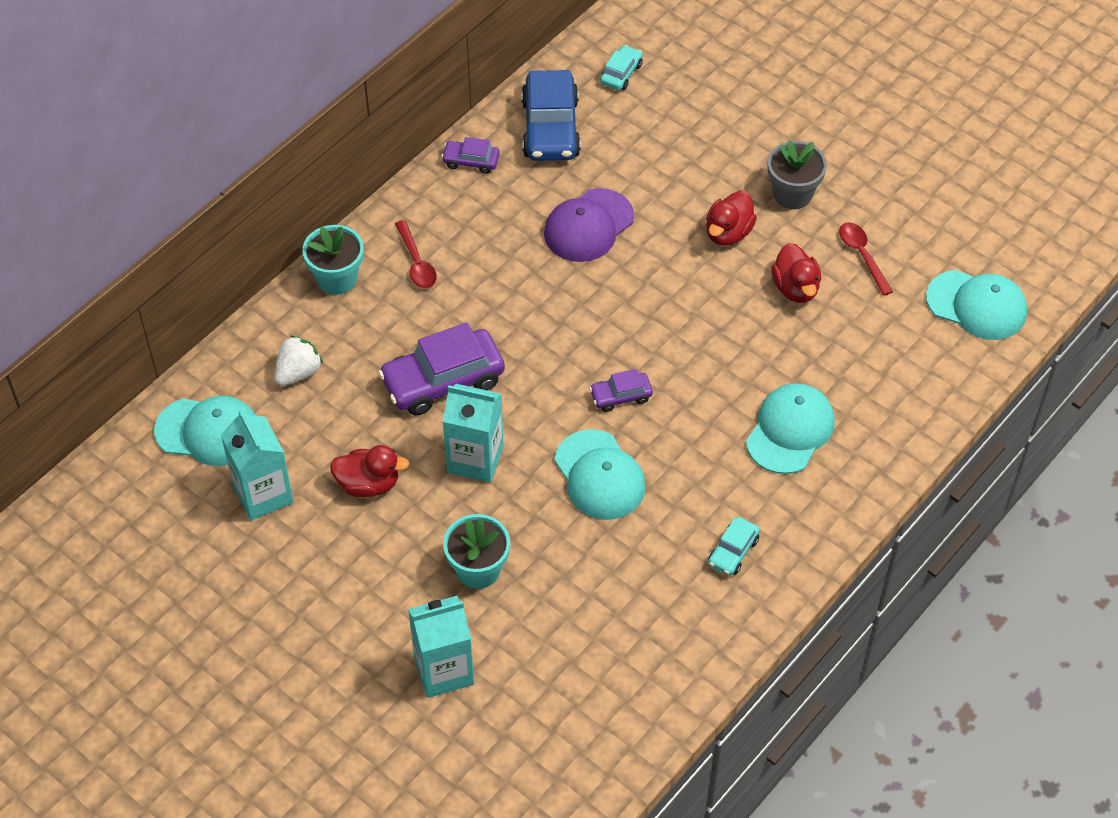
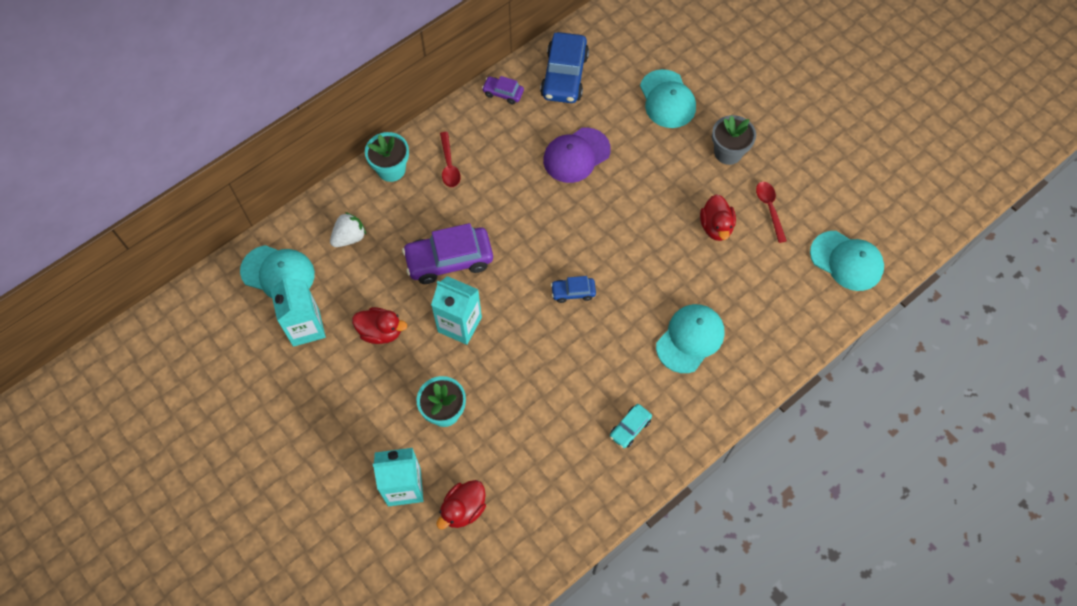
camera: 10 degrees right, 10 degrees up
turquoise cap [555,429,646,520] -> turquoise cap moved to [640,69,696,128]
purple car [589,369,653,412] -> blue car [551,276,596,303]
turquoise car [600,45,643,90] -> none
red duck [706,191,757,246] -> red duck moved to [436,480,486,529]

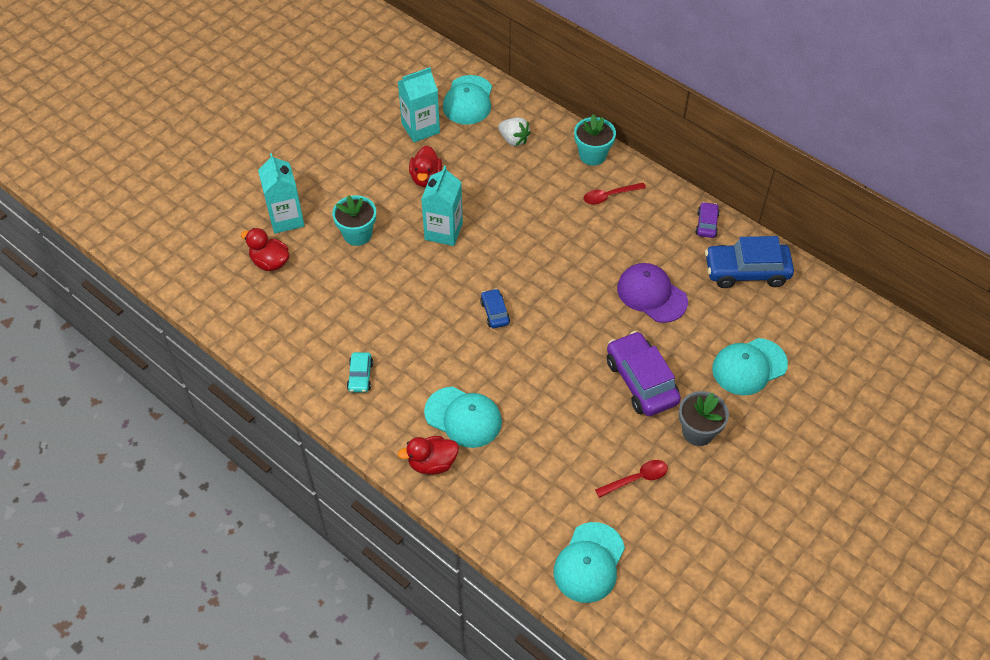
camera: 80 degrees right, 10 degrees down
purple car [402,223,493,284] -> purple car moved to [607,331,681,416]
turquoise car [610,404,652,448] -> turquoise car turned 120 degrees counterclockwise [347,352,373,393]
red duck [700,194,736,241] -> red duck moved to [398,436,459,474]

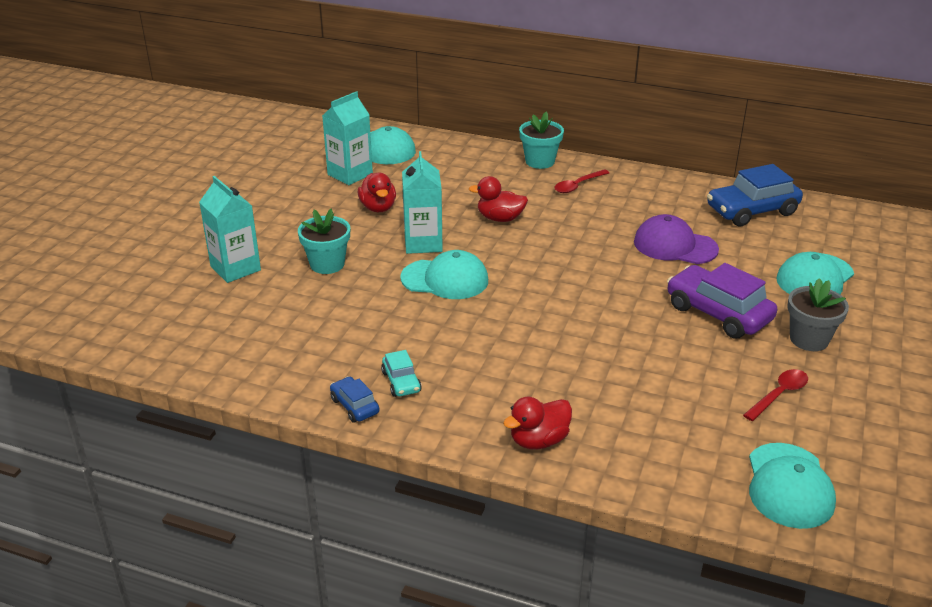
camera: 20 degrees left, 20 degrees down
red duck [241,228,289,271] -> red duck moved to [469,176,528,222]
turquoise cap [424,387,502,448] -> turquoise cap moved to [400,250,488,299]
blue car [480,289,510,328] -> blue car moved to [330,376,379,422]
white strawberry [498,117,531,146] -> none
purple car [695,202,720,238] -> none

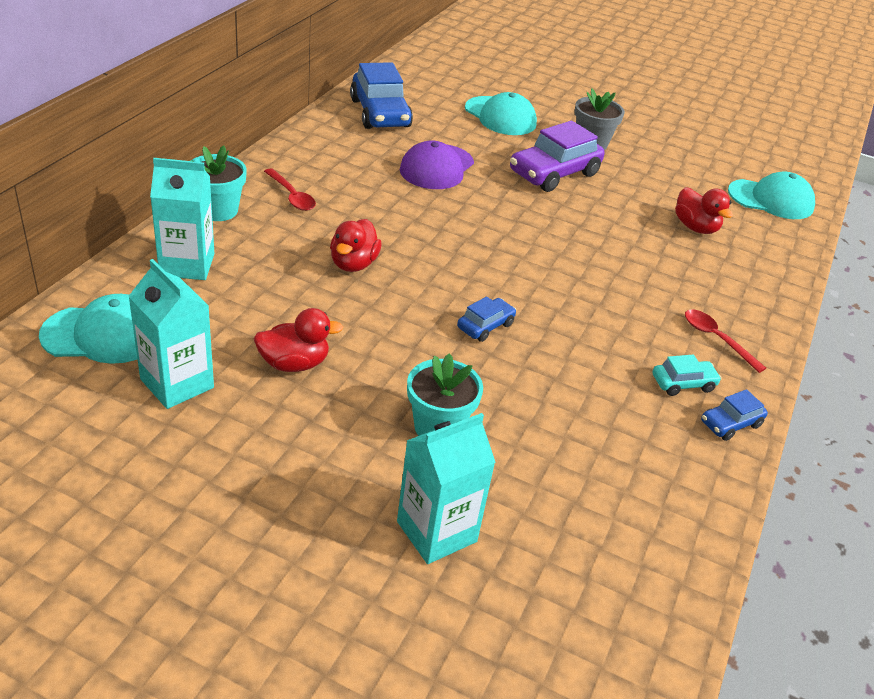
camera: 90 degrees left, 5 degrees up
turquoise cap [400,250,488,299] -> blue car [457,297,516,342]
turquoise carton [402,151,443,254] -> turquoise carton moved to [150,158,214,280]
red duck [503,396,572,450] -> red duck moved to [675,187,733,234]
red spoon [743,369,808,421] -> red spoon moved to [685,309,766,373]

